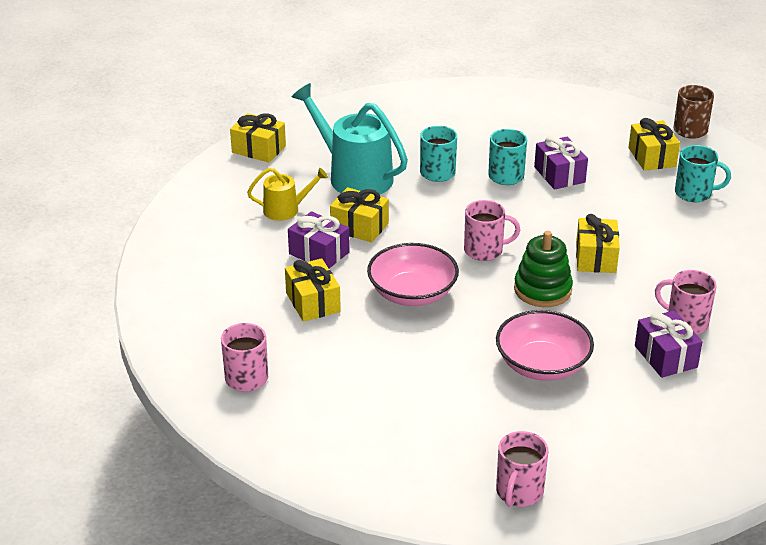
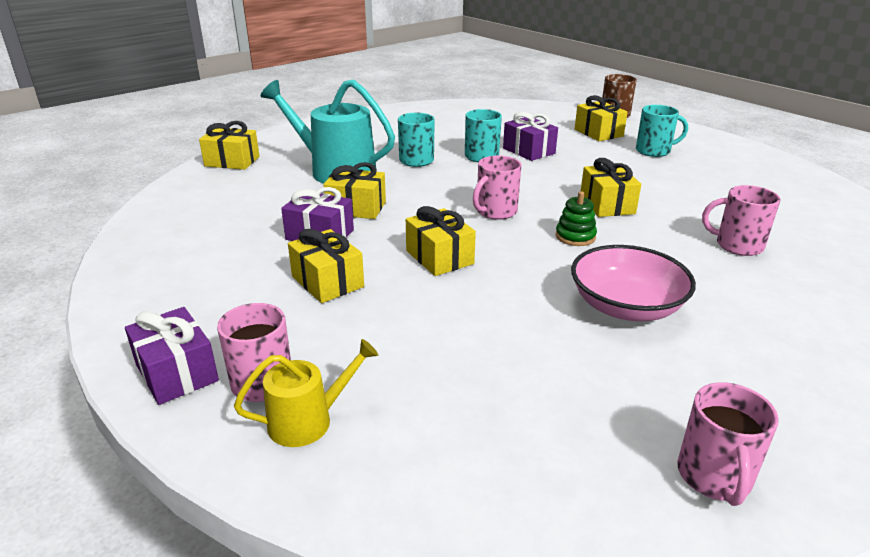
camera: 15 degrees left, 5 degrees down
yellow watering can [247,168,328,221] -> yellow watering can moved to [234,339,378,447]
pink bowl [367,243,459,306] -> yellow gift [406,206,476,276]
pink mug [464,200,520,261] -> pink mug turned 150 degrees clockwise [473,155,522,220]
green stacking toy [514,231,573,307] -> green stacking toy [556,191,597,246], size x0.63
purple gift [635,310,703,378] -> purple gift moved to [125,307,219,405]

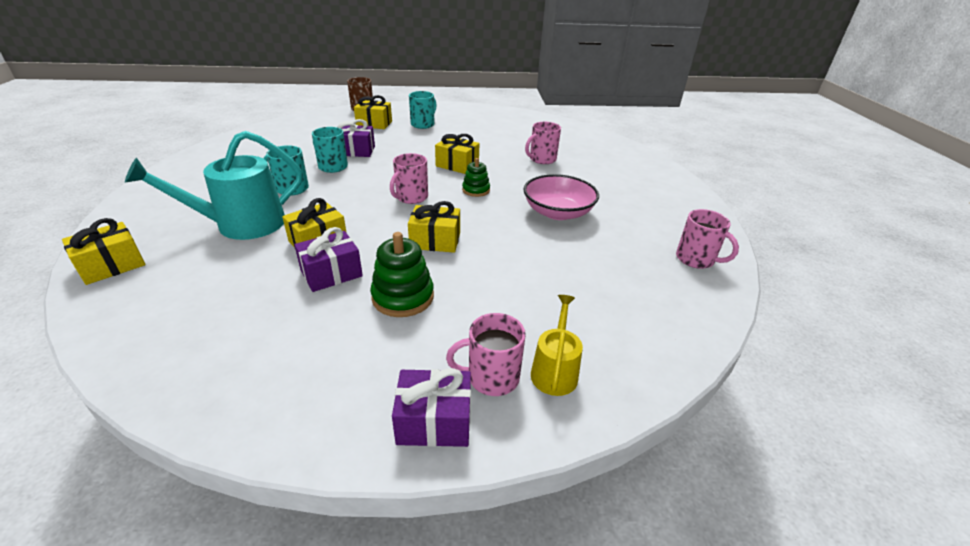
camera: 55 degrees left, 5 degrees up
yellow gift [288,229,364,303] -> green stacking toy [370,232,434,317]
pink mug [473,155,522,220] -> pink mug turned 45 degrees clockwise [390,153,428,204]

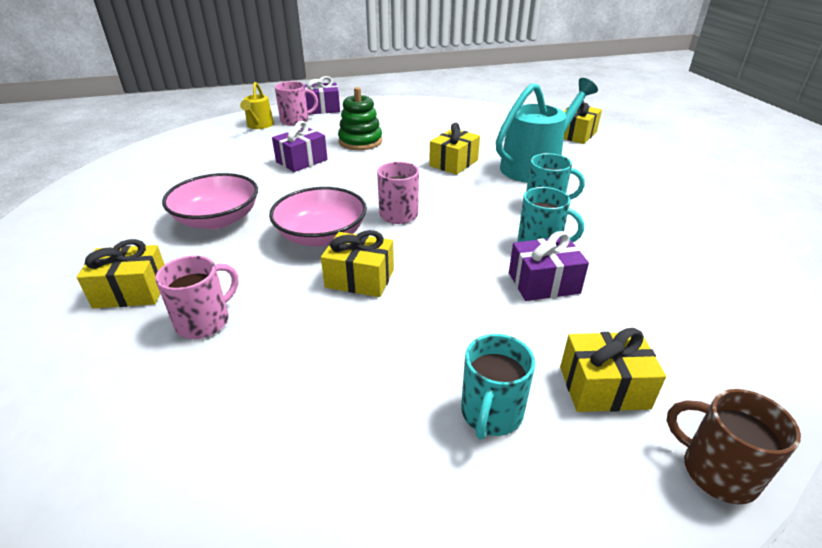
camera: 170 degrees right, 0 degrees up
purple gift [294,227,363,292] -> purple gift moved to [272,121,328,172]
yellow gift [408,201,460,253] -> yellow gift moved to [77,239,165,308]
green stacking toy [462,158,490,197] -> pink bowl [269,187,367,246]
pink mug [676,209,739,269] -> none

